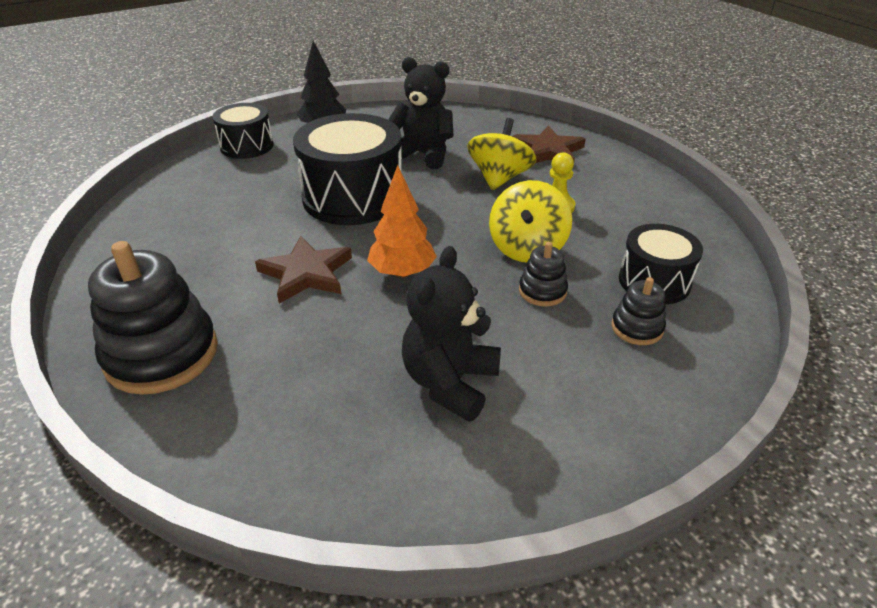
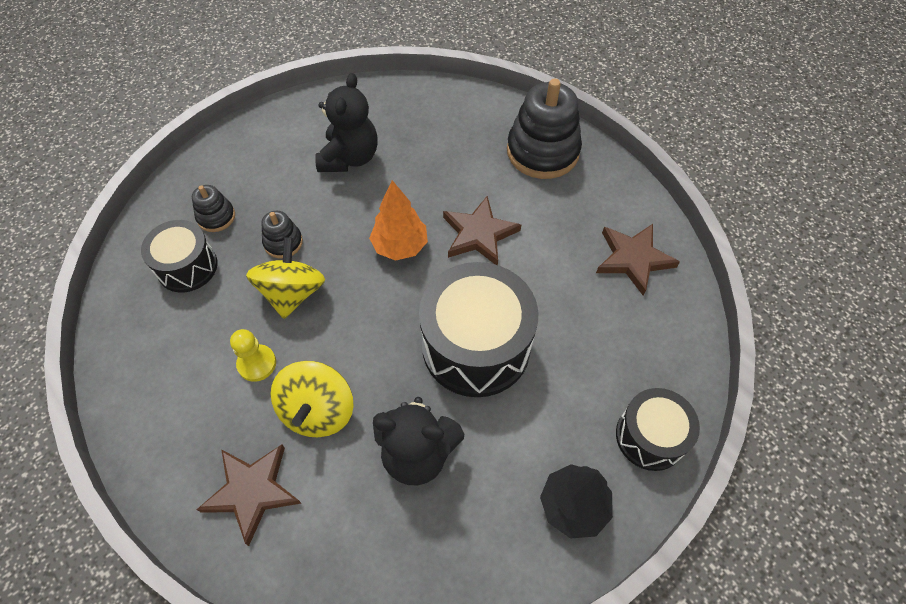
camera: 170 degrees right, 20 degrees up
none -> brown star [596,224,680,296]

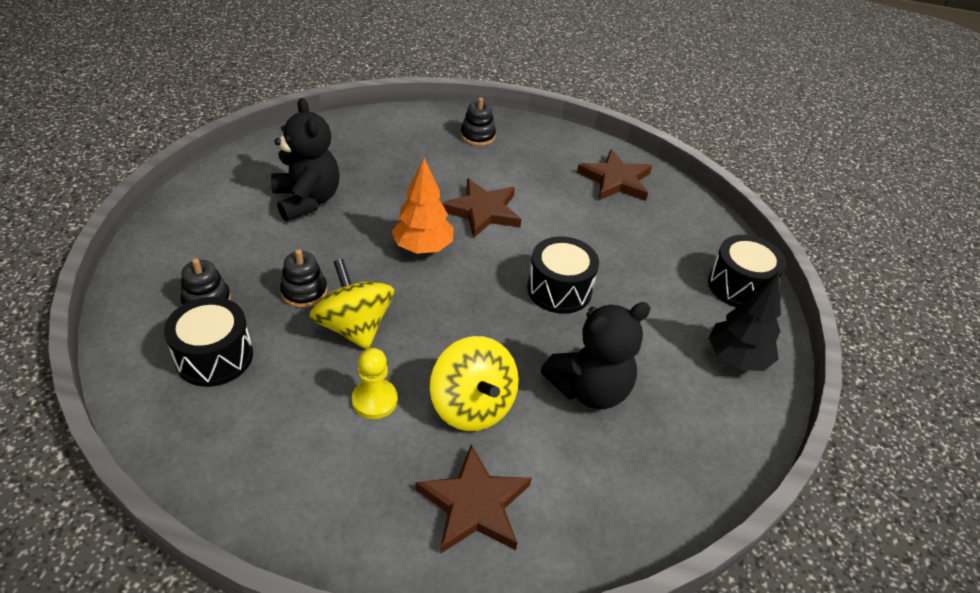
camera: 40 degrees left, 15 degrees down
black drum [419,262,538,397] -> black drum [527,236,599,314], size x0.59
black stacking toy [507,79,582,179] -> black stacking toy [461,98,496,146], size x0.49

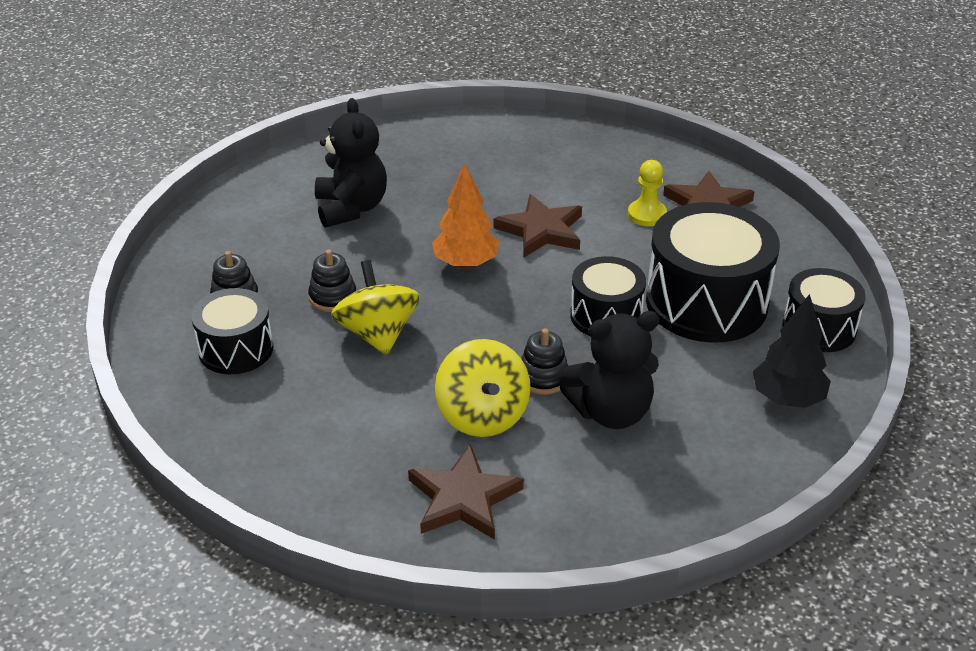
camera: 15 degrees right, 5 degrees down
yellow pawn [352,348,398,419] -> yellow pawn moved to [628,160,667,226]
black stacking toy [461,98,496,146] -> black stacking toy moved to [521,328,568,395]
none -> black drum [646,202,780,343]

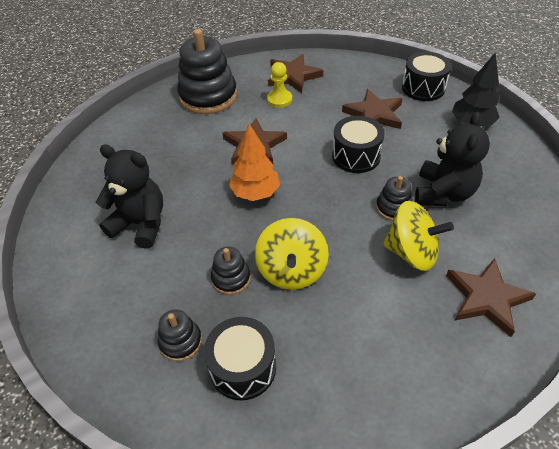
camera: 55 degrees left, 10 degrees up
yellow spinning top [331,260,420,355] -> yellow spinning top turned 105 degrees counterclockwise [255,218,329,290]
black drum [646,202,780,343] -> brown star [342,89,403,129]
none -> black stacking toy [177,29,237,114]

